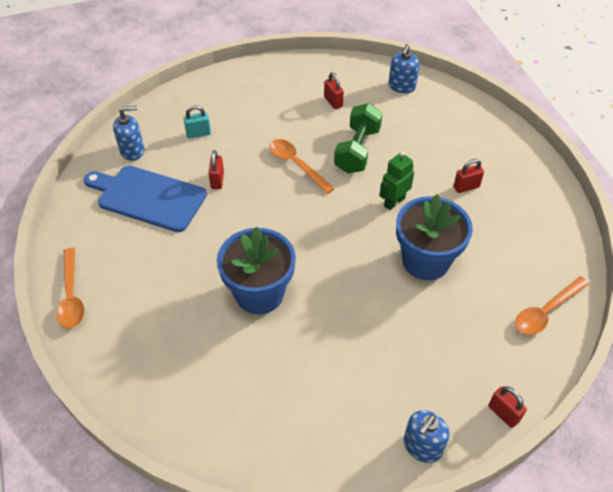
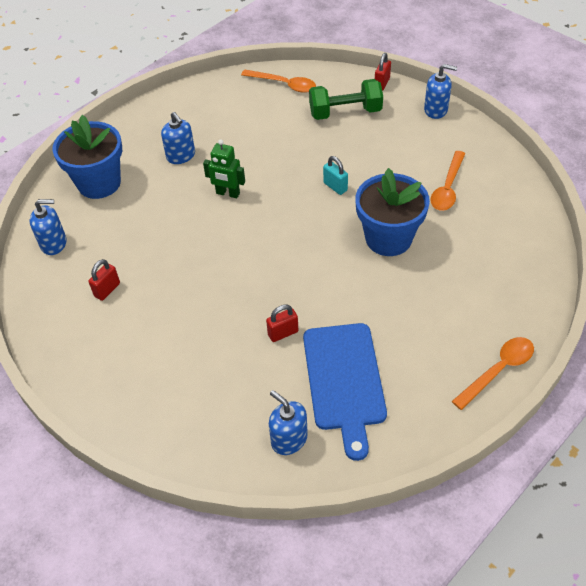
camera: 115 degrees left, 0 degrees up
turquoise padlock [183,105,211,138] -> turquoise padlock moved to [323,156,348,195]
orange spoon [269,139,335,194] -> orange spoon moved to [430,151,465,211]
green dumbbell [334,103,382,173] -> green dumbbell moved to [309,79,383,120]
blue flower pot [396,194,473,280] -> blue flower pot moved to [52,115,122,199]
red padlock [454,159,484,193] -> blue soap dispenser [161,112,195,164]

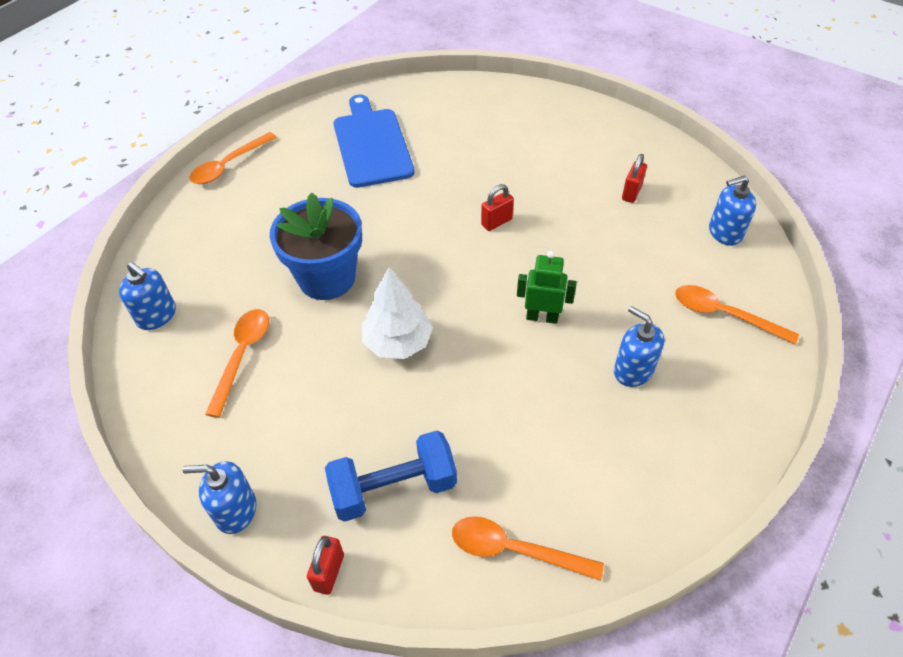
camera: 170 degrees right, 0 degrees up
blue flower pot [52,115,122,199] -> orange spoon [675,285,799,344]
red padlock [266,305,298,342] -> red padlock moved to [481,184,514,231]
blue soap dispenser [269,390,308,455] -> blue soap dispenser moved to [119,262,176,330]
green dumbbell [309,79,383,120] -> blue dumbbell [325,431,457,522]
turquoise padlock [323,156,348,195] -> white tree [362,268,433,359]

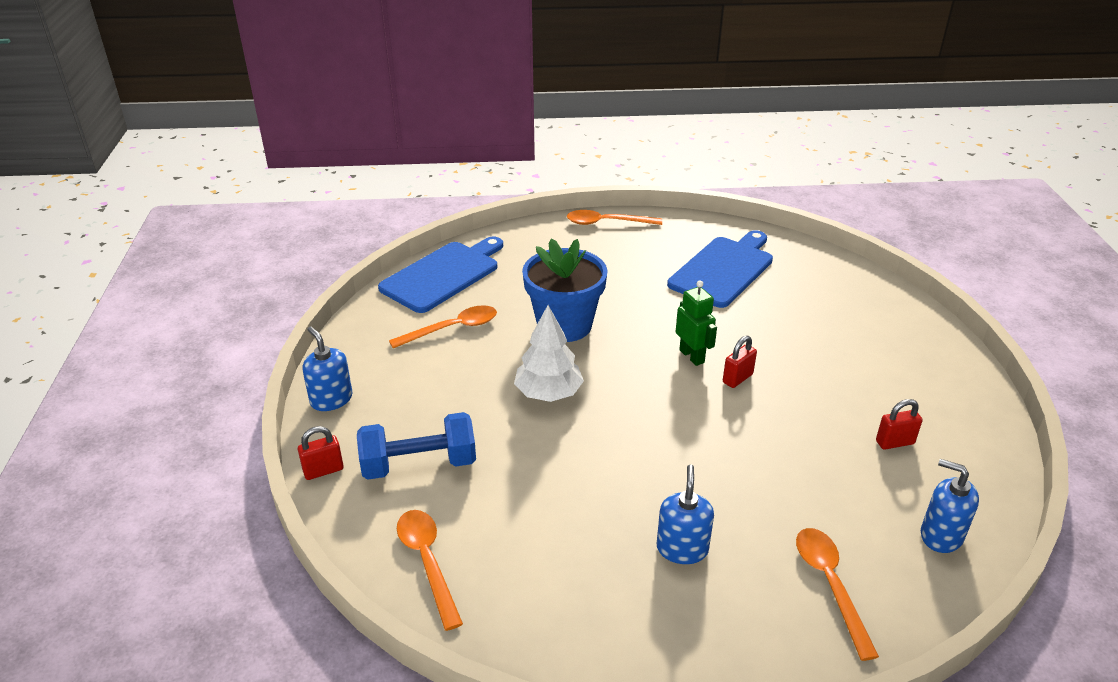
camera: 50 degrees right, 15 degrees down
blue soap dispenser [119,262,176,330] -> blue cutting board [378,236,503,313]
blue dumbbell [325,431,457,522] -> blue dumbbell turned 45 degrees counterclockwise [357,412,476,480]
red padlock [481,184,514,231] -> red padlock turned 60 degrees counterclockwise [723,335,757,388]
green robot [517,251,577,324] -> green robot moved to [675,281,717,366]

